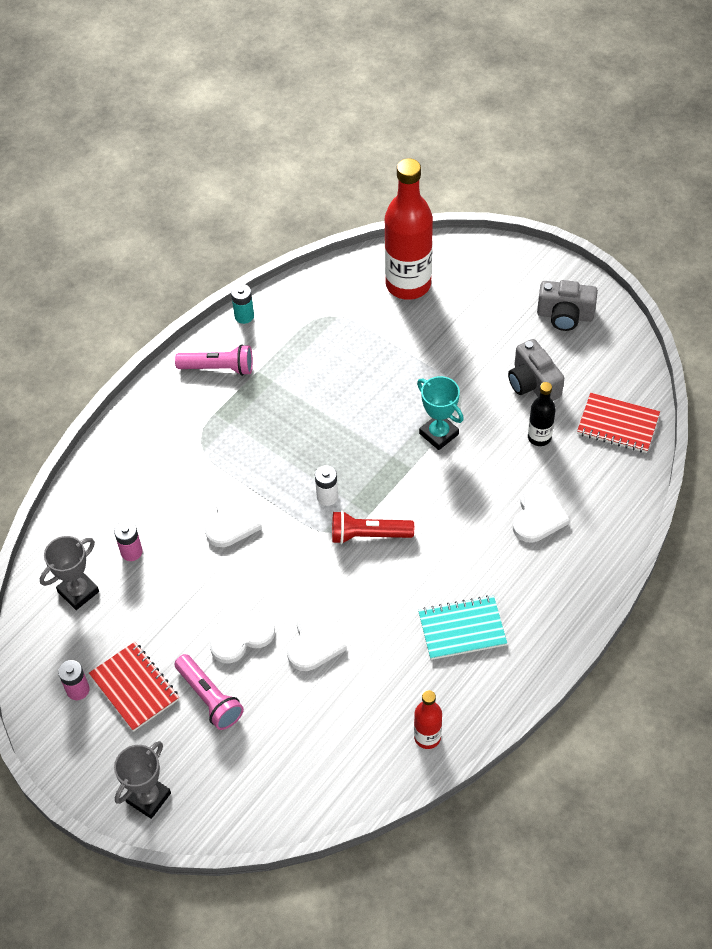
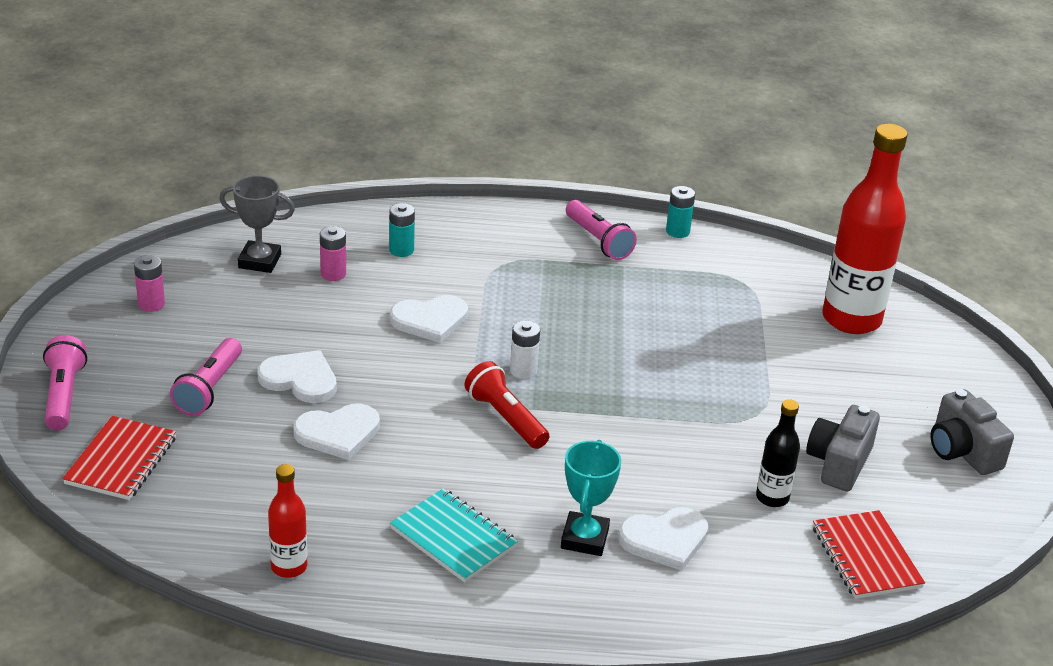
camera: 50 degrees right, 20 degrees down
red notebook [89,642,179,732] -> red notebook moved to [62,416,176,500]
grey trophy [114,741,171,819] -> pink flashlight [43,335,87,430]
turquoise trophy [417,376,464,450] -> turquoise trophy moved to [561,440,621,556]
none -> turquoise battery [389,203,415,257]

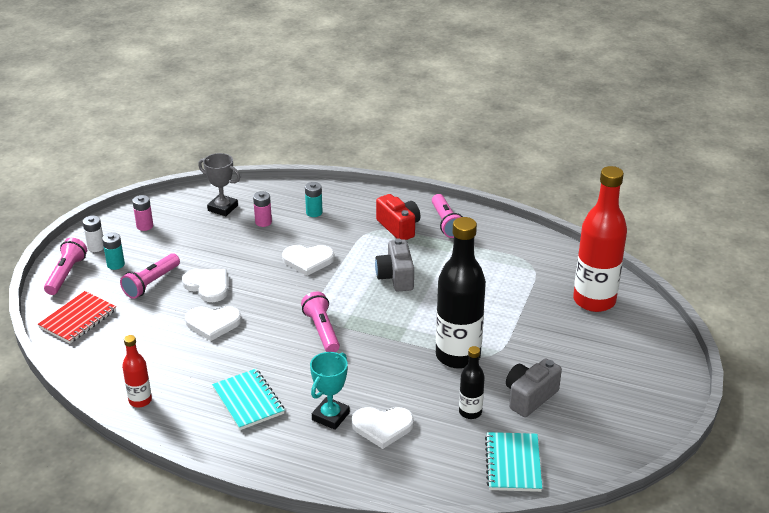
camera: 20 degrees right, 0 degrees up
red flashlight [465,361,549,449] -> pink flashlight [301,292,340,352]
white battery [510,321,540,379] -> white battery moved to [83,216,104,252]
turquoise battery [666,186,695,238] -> turquoise battery moved to [102,232,125,270]
red notebook [813,510,925,599] -> turquoise notebook [485,432,542,492]
grey camera [930,389,1014,475] -> grey camera moved to [375,238,414,291]
none -> red camera [376,194,420,240]
none -> black bottle [436,217,486,369]

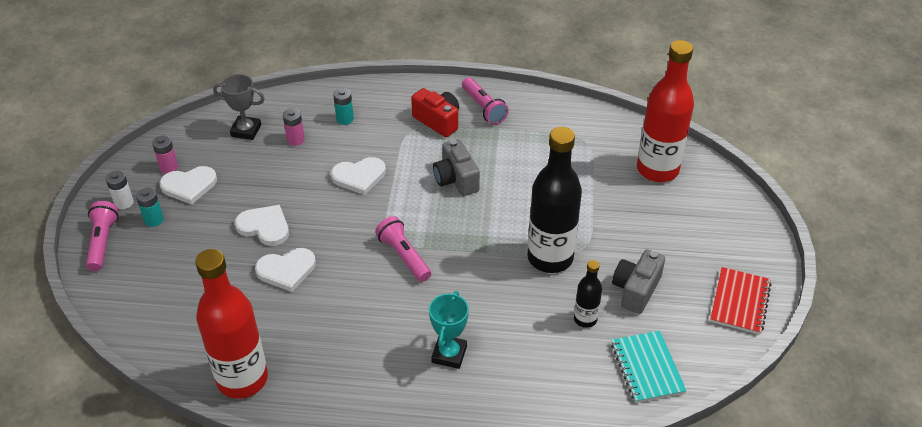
camera: 15 degrees left, 10 degrees up
red notebook [38,291,116,343] -> red notebook moved to [710,267,771,335]
pink flashlight [120,253,180,299] -> none
red bottle [122,335,152,407] -> red bottle [195,249,268,399], size x2.06
turquoise notebook [212,369,285,430] -> none
white heart [351,407,414,449] -> white heart moved to [159,166,217,205]

